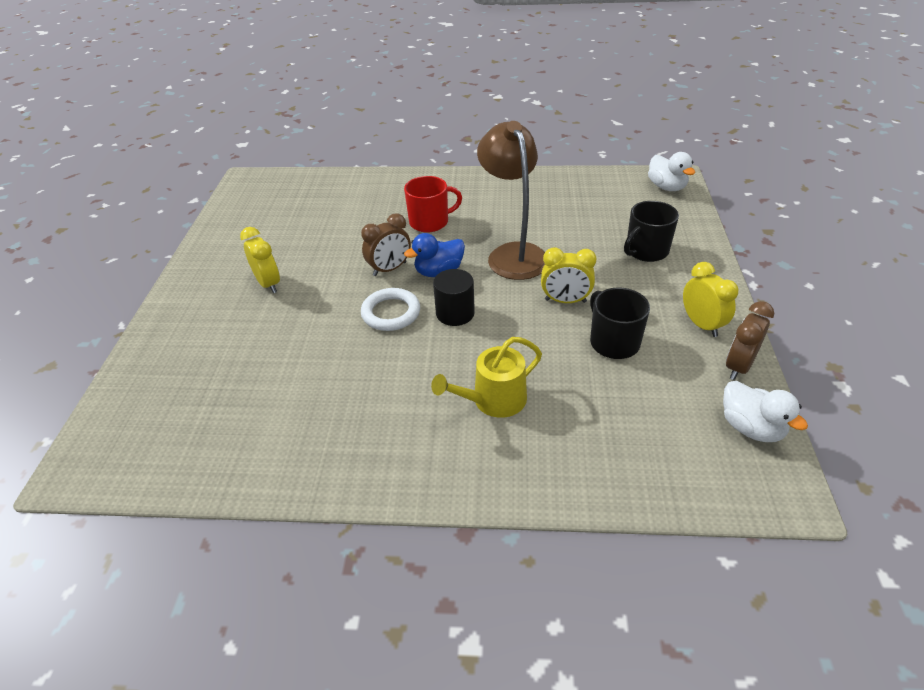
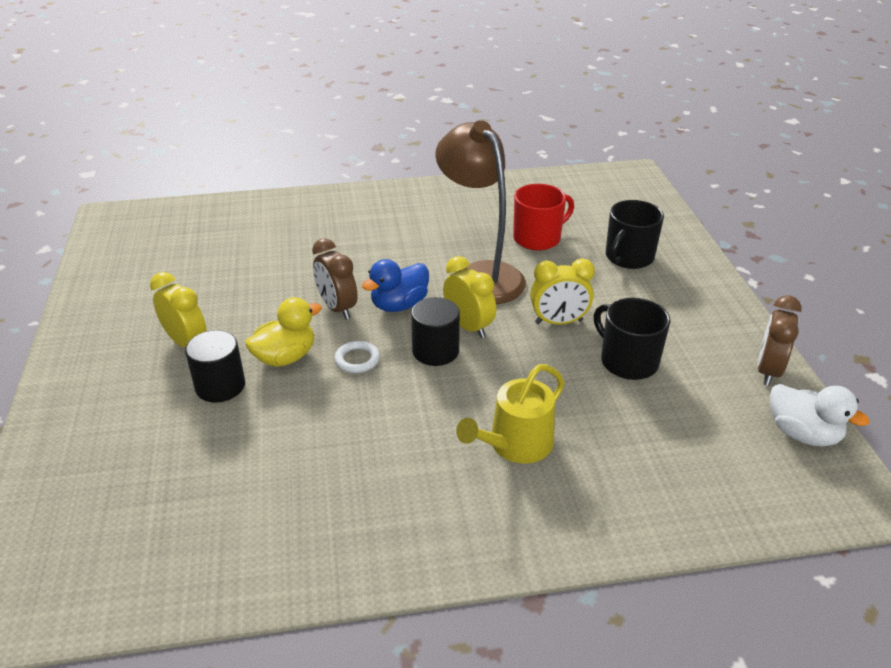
camera: 15 degrees left, 5 degrees down
brown clock [361,213,411,276] -> brown clock turned 105 degrees clockwise [312,238,358,319]
white ring [361,288,420,331] -> white ring [335,341,380,373], size x0.61
red mug [404,176,462,232] -> red mug moved to [513,184,574,250]
white duck [648,152,695,191] -> none
yellow clock [683,262,738,337] -> yellow clock moved to [443,256,496,338]
none -> black cylinder [185,330,245,403]
none -> yellow duck [245,297,322,367]

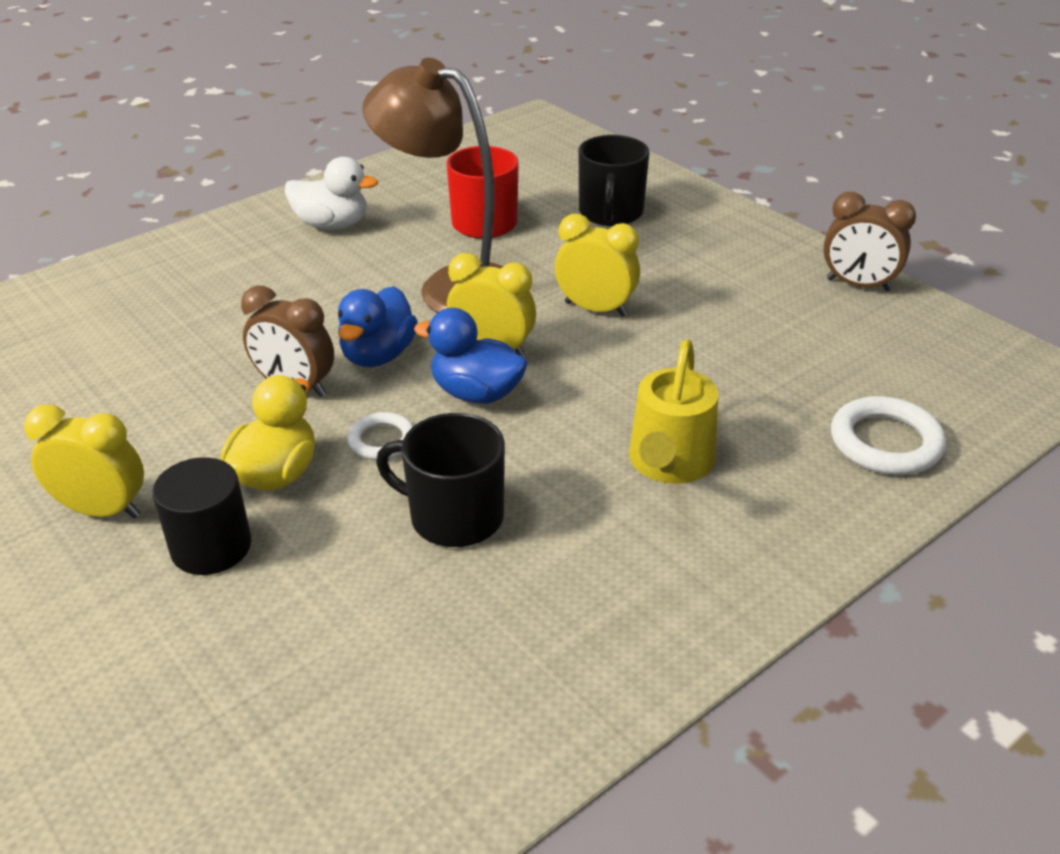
camera: 30 degrees left, 0 degrees up
black cylinder [411,297,460,366] -> blue duck [414,308,528,403]
yellow clock [530,258,595,325] -> yellow clock turned 120 degrees counterclockwise [555,214,640,317]
black mug [594,298,670,380] -> black mug moved to [376,413,505,547]
brown clock [757,295,802,386] -> brown clock turned 60 degrees counterclockwise [823,192,916,292]
white duck [770,384,869,447] -> white duck moved to [285,157,378,230]
none -> white ring [831,396,946,475]

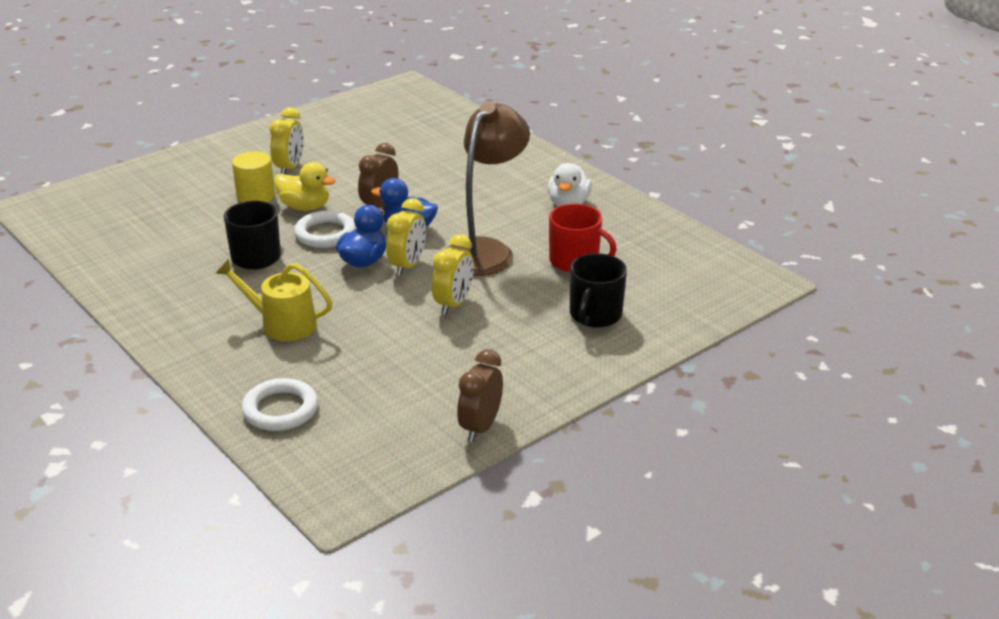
camera: 90 degrees right, 5 degrees down
black cylinder [153,457,251,575] -> yellow cylinder [232,151,275,202]
white ring [347,412,413,460] -> white ring [294,210,356,248], size x1.63
black mug [578,135,649,226] -> black mug turned 75 degrees counterclockwise [570,253,627,328]

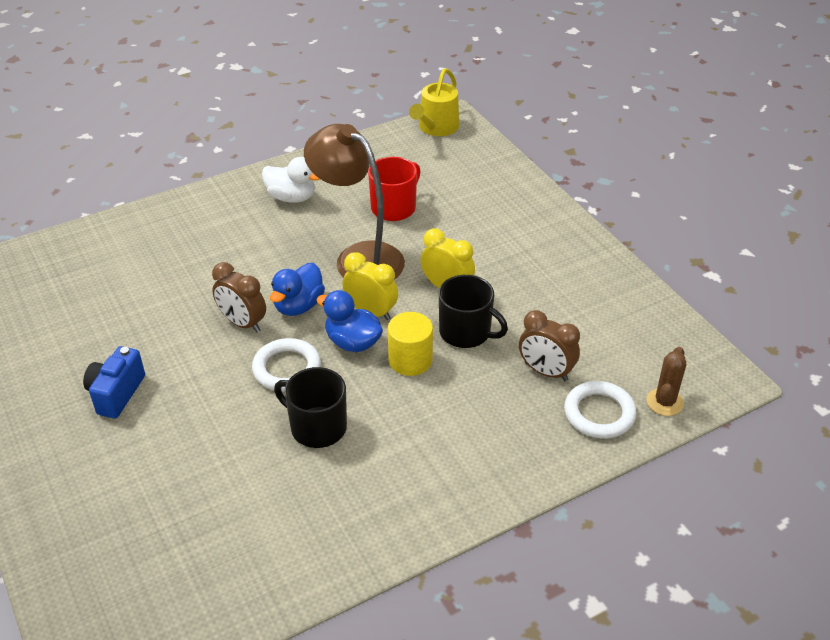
camera: 80 degrees left, 10 degrees up
yellow watering can [215,259,332,341] -> yellow watering can moved to [409,68,459,136]
yellow cylinder [232,151,275,202] -> yellow cylinder moved to [388,312,433,376]
yellow clock [269,107,304,174] -> blue camera [83,346,145,419]
yellow duck [274,162,336,211] -> none
brown clock [457,349,503,442] -> brown clock moved to [519,310,580,381]
black mug [570,253,627,328] -> black mug moved to [439,275,508,348]
none -> brown cactus [646,347,686,416]

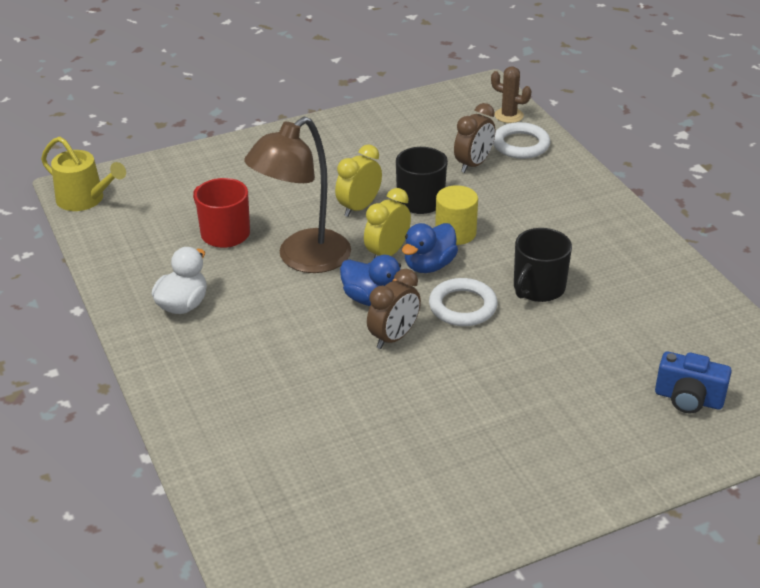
camera: 85 degrees left, 5 degrees down
blue camera [83,346,145,419] -> blue camera moved to [655,351,732,413]

